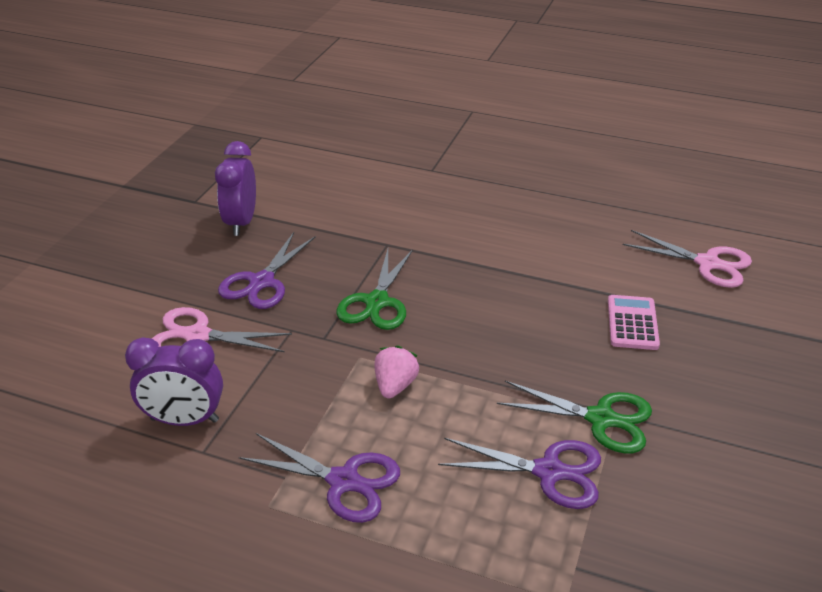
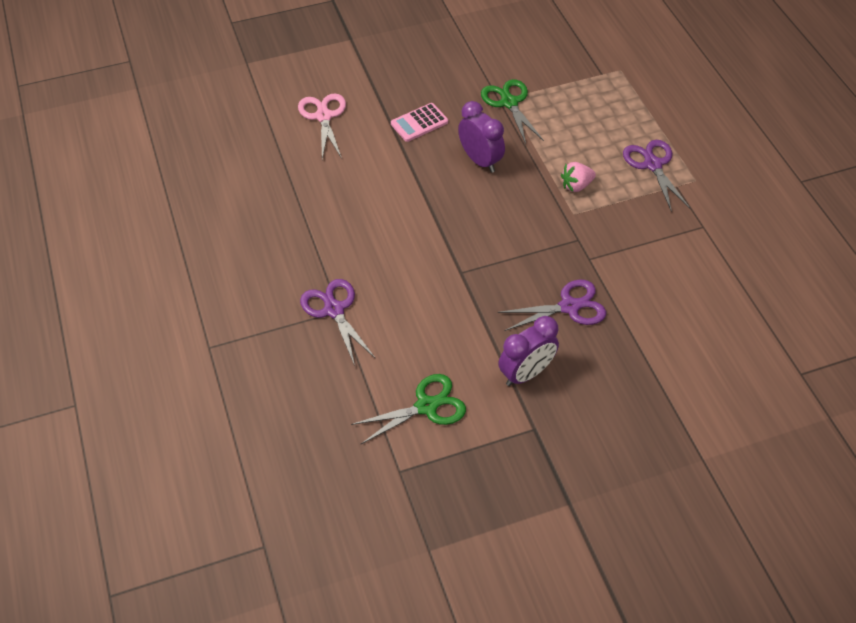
camera: 130 degrees left, 15 degrees up
purple clock [125,337,223,426] -> purple clock moved to [458,101,505,173]
pink scissors [152,307,292,352] -> none
green scissors [336,249,413,330] -> green scissors moved to [351,374,466,444]
purple scissors [438,438,601,509] -> purple scissors moved to [300,279,376,366]

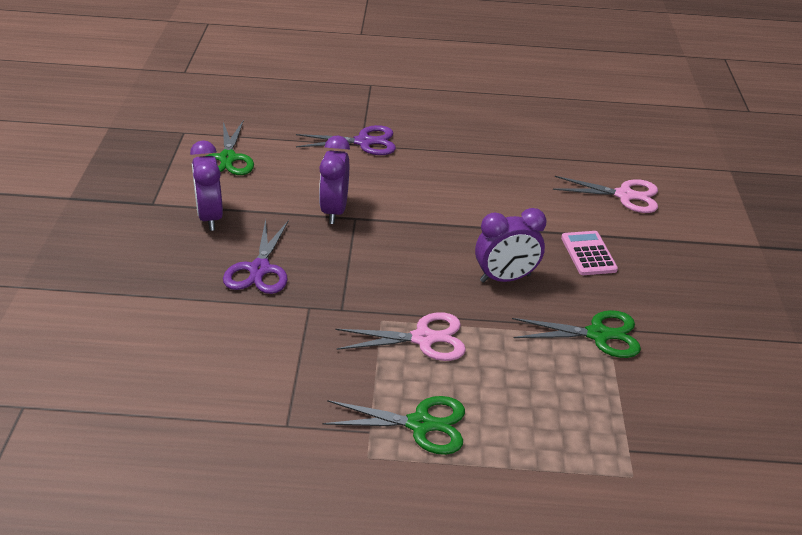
camera: 110 degrees right, 15 degrees down
pink strawberry [561,162,596,192] -> pink scissors [335,312,466,361]
purple scissors [623,140,690,212] -> green scissors [323,396,465,455]
none -> purple clock [319,136,350,224]

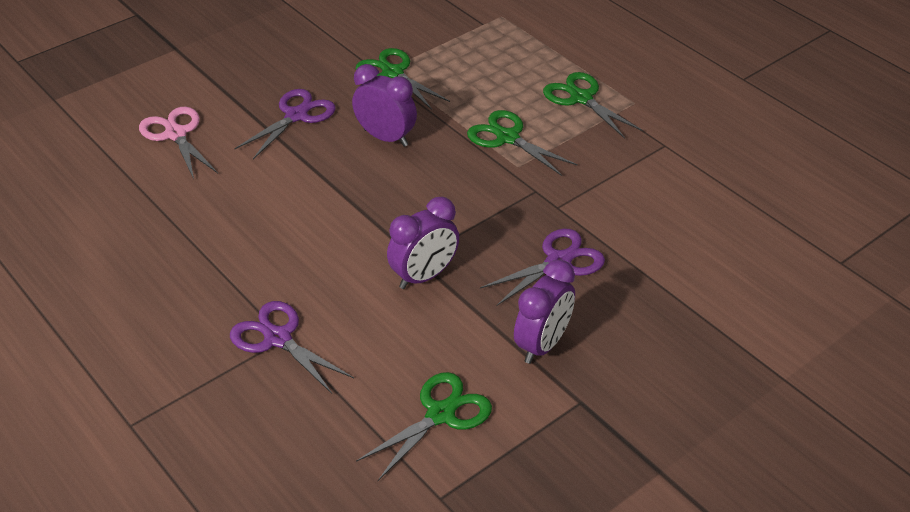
camera: 130 degrees left, 5 degrees up
pink scissors [335,312,466,361] -> green scissors [467,110,578,176]
pink calculator [561,231,618,275] -> purple scissors [234,89,336,159]

